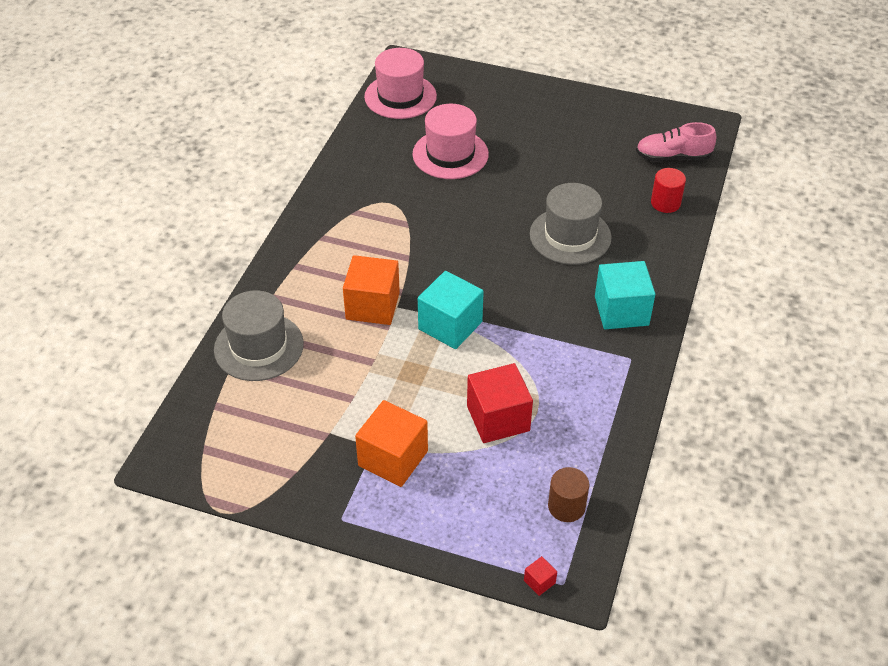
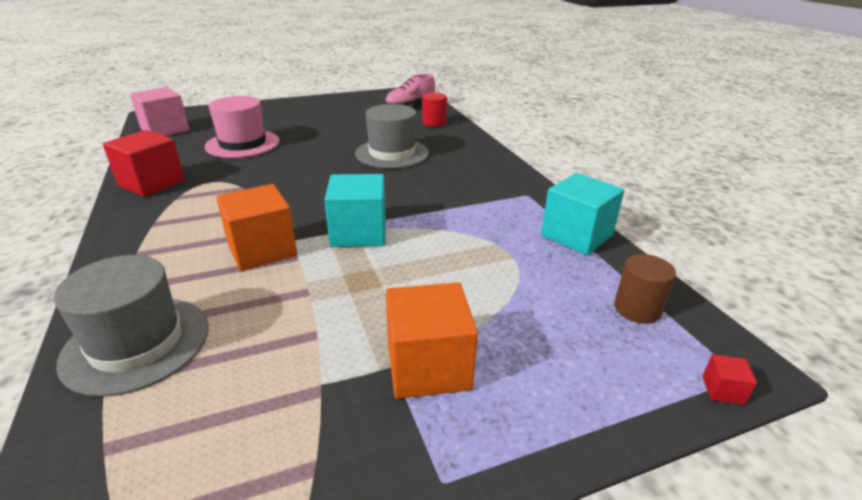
camera: 40 degrees left, 15 degrees down
pink hat [364,48,437,119] -> pink cube [130,87,189,136]
red cube [467,363,533,443] -> red cube moved to [103,130,185,197]
turquoise cube [595,261,655,329] -> turquoise cube moved to [541,173,624,255]

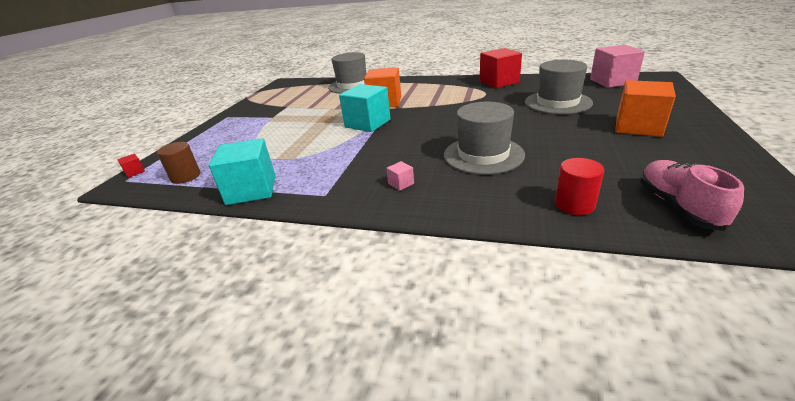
camera: 130 degrees right, 0 degrees up
pink hat [205,96,280,158] -> grey hat [525,60,593,114]
orange cube [386,282,478,399] -> orange cube moved to [615,80,676,137]
none -> pink cube [386,161,414,191]

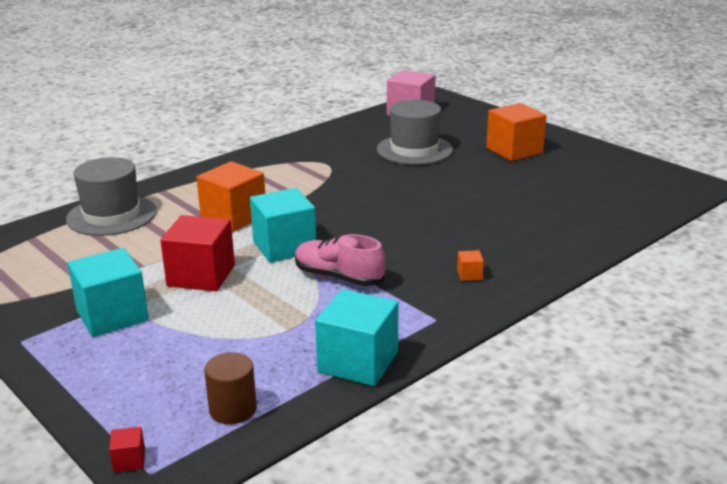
camera: 60 degrees left, 5 degrees down
pink cube [386,161,414,191] -> orange cube [457,250,484,281]
grey hat [444,102,525,175] -> none
red cube [480,48,522,88] -> red cube moved to [160,215,235,291]
red cylinder [555,158,605,215] -> none
pink shoe [640,160,744,231] -> pink shoe moved to [295,234,386,286]
none -> turquoise cube [68,248,149,337]

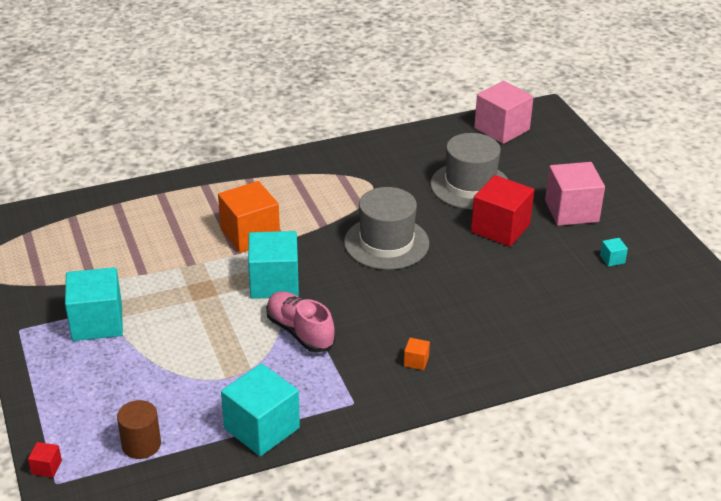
camera: 20 degrees right, 10 degrees up
grey hat [66,157,157,236] -> grey hat moved to [344,187,429,270]
red cube [160,215,235,291] -> red cube moved to [471,175,534,247]
orange cube [486,103,546,161] -> pink cube [545,162,605,226]
none -> turquoise cube [600,238,628,267]

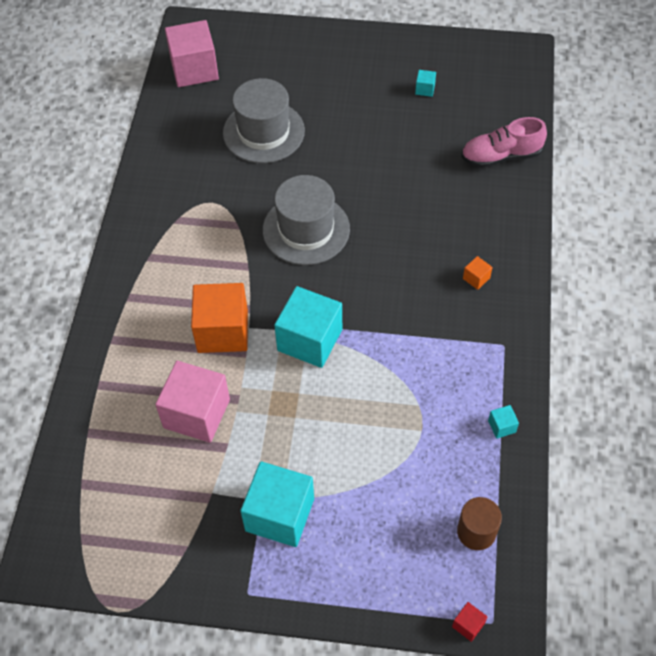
camera: 60 degrees left, 20 degrees up
turquoise cube [221,364,300,456] -> turquoise cube [488,405,519,439], size x0.41
pink shoe [266,291,335,353] -> pink shoe moved to [461,117,547,168]
red cube [471,175,534,247] -> none
pink cube [545,162,605,226] -> pink cube moved to [155,361,230,443]

